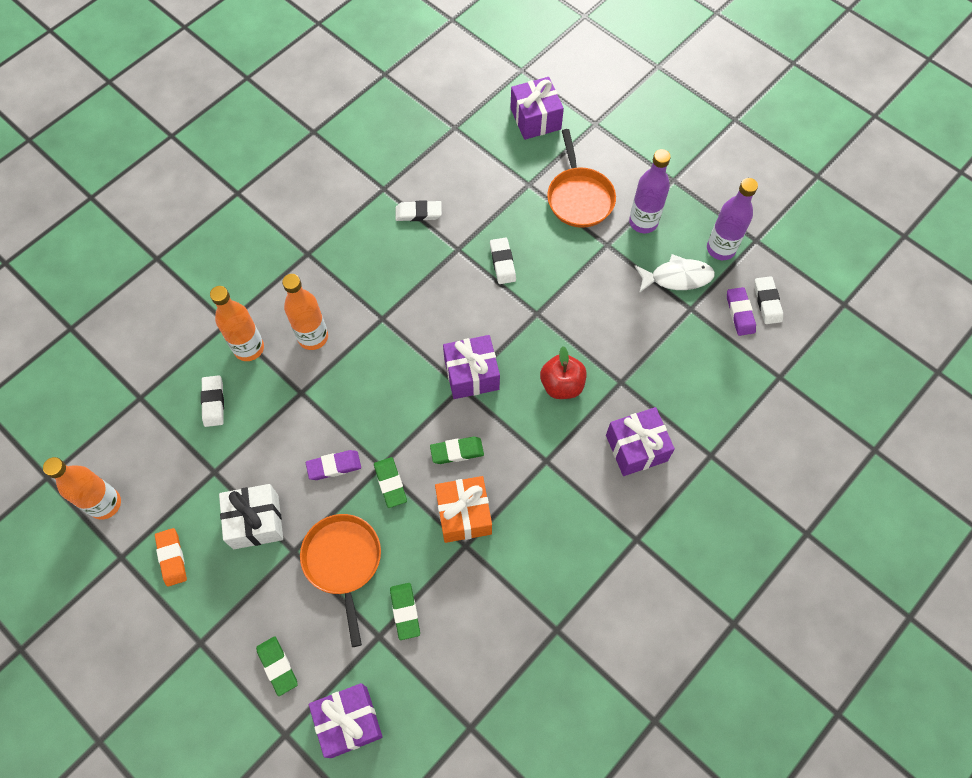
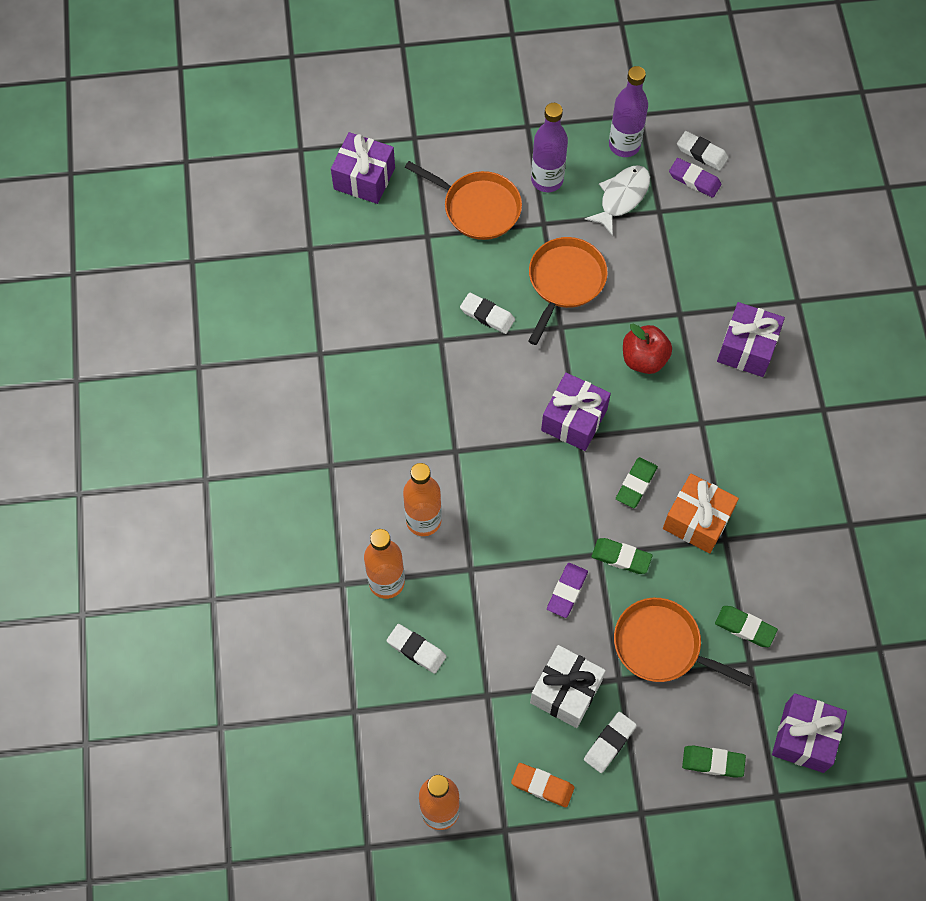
camera: 50 degrees left, 0 degrees up
white eraser [396,200,442,221] -> white eraser moved to [584,712,637,773]
none -> orange pan [528,237,608,345]

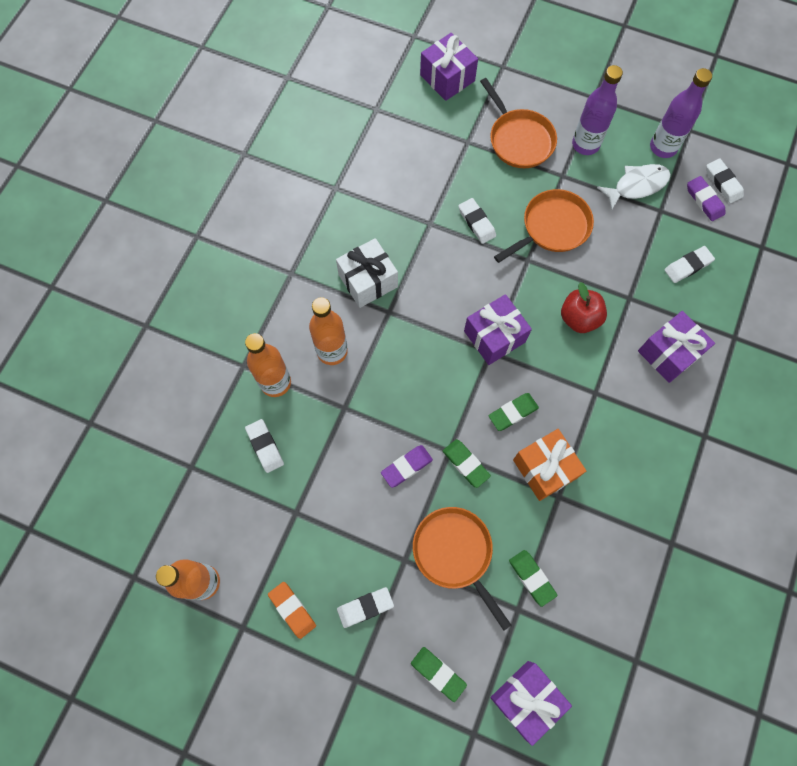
camera: 30 degrees right, 5 degrees up
white gift [530,645,606,728] -> white gift moved to [336,238,398,308]
none -> white eraser [665,246,715,283]

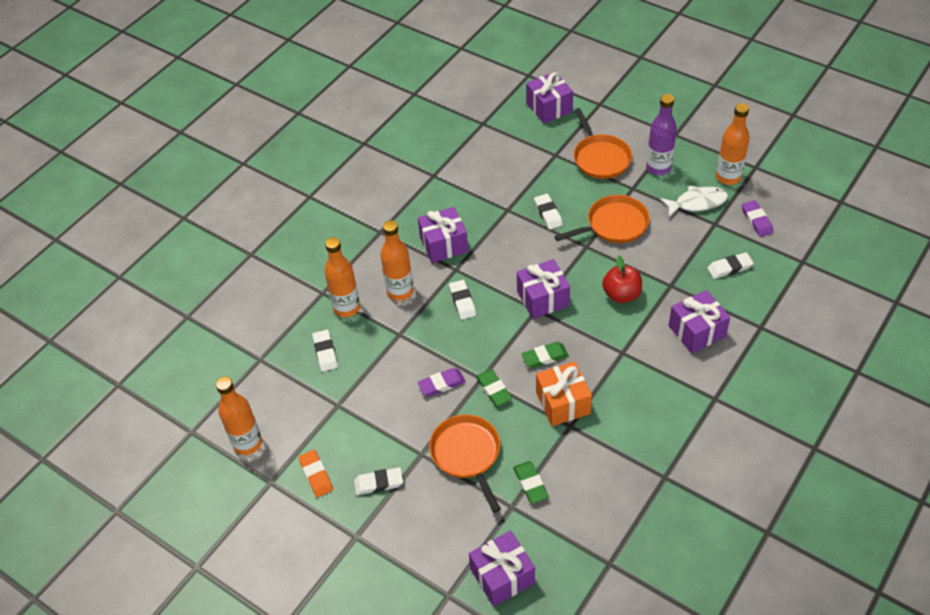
camera: 15 degrees right, 20 degrees down
white gift [336,238,398,308] -> purple gift [418,207,468,263]
green eraser [411,647,467,702] -> none
purple bottle [650,68,712,158] -> orange bottle [716,103,750,185]
white eraser [706,158,744,203] -> white eraser moved to [449,280,476,320]

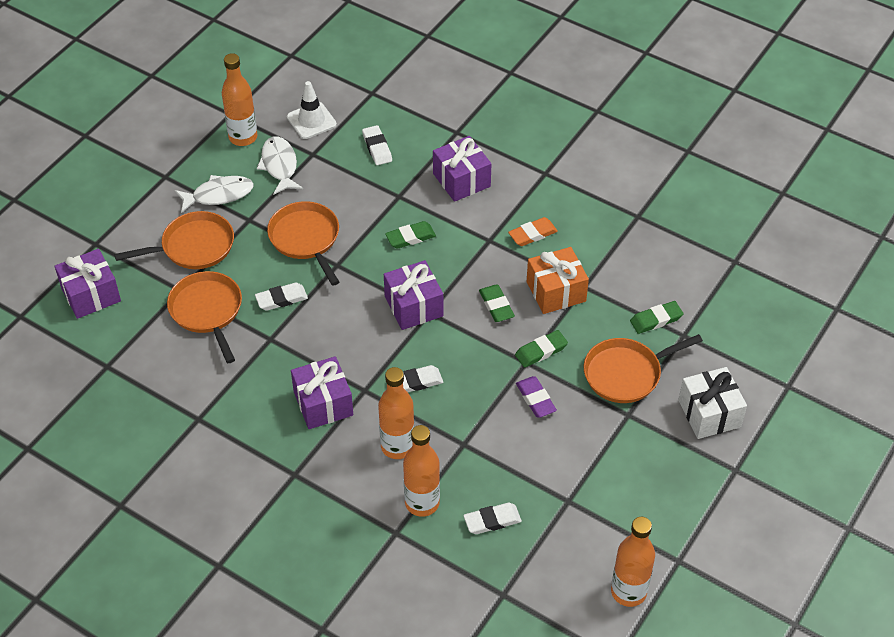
camera: 95 degrees left, 0 degrees up
orange eraser [298,450,333,498] -> orange eraser moved to [508,217,558,246]
white eraser [354,467,403,495] -> none
purple gift [469,530,535,607] -> none
red apple [602,255,642,303] -> green eraser [385,221,436,249]
purple bottle [646,94,677,175] -> white fish [175,175,254,213]
purple eraser [742,200,773,237] -> white traffic cone [287,81,337,139]
none -> orange pan [167,271,242,363]
none -> white gift [679,367,747,439]

